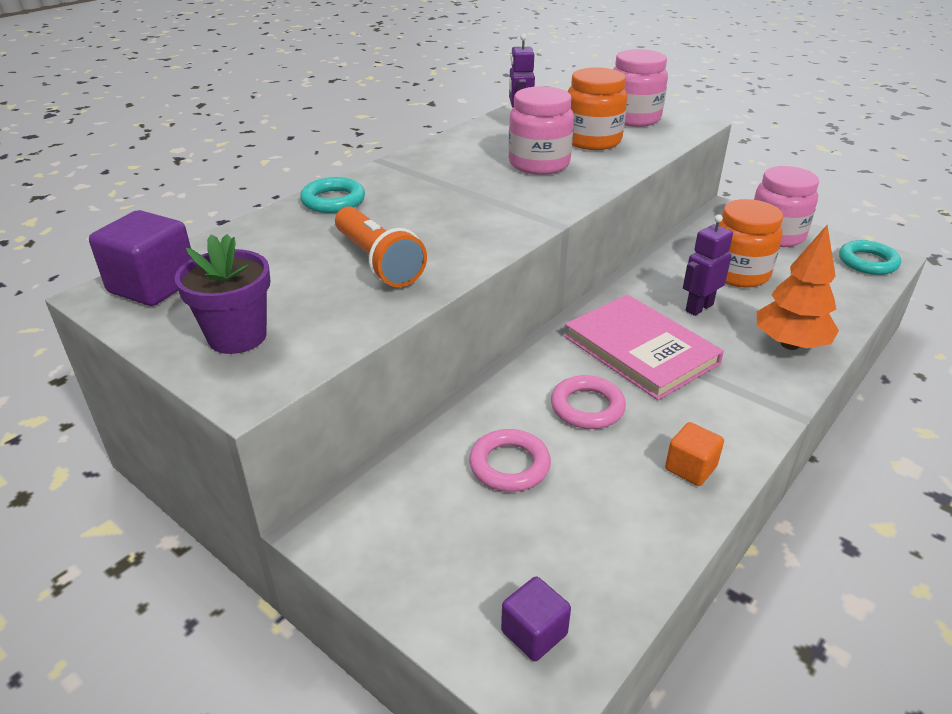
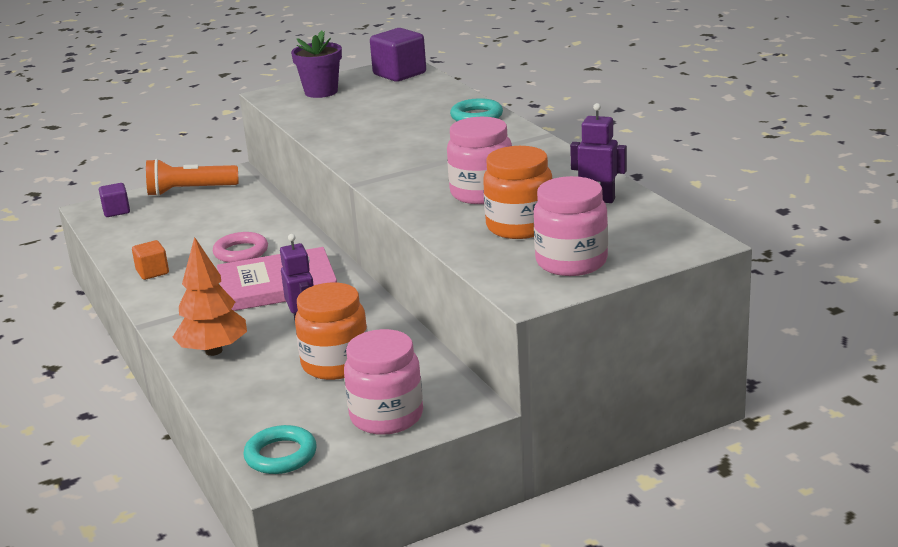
camera: 115 degrees right, 10 degrees down
orange flashlight [335,207,427,287] -> orange flashlight moved to [146,159,239,196]
pink ring [469,429,551,492] -> none

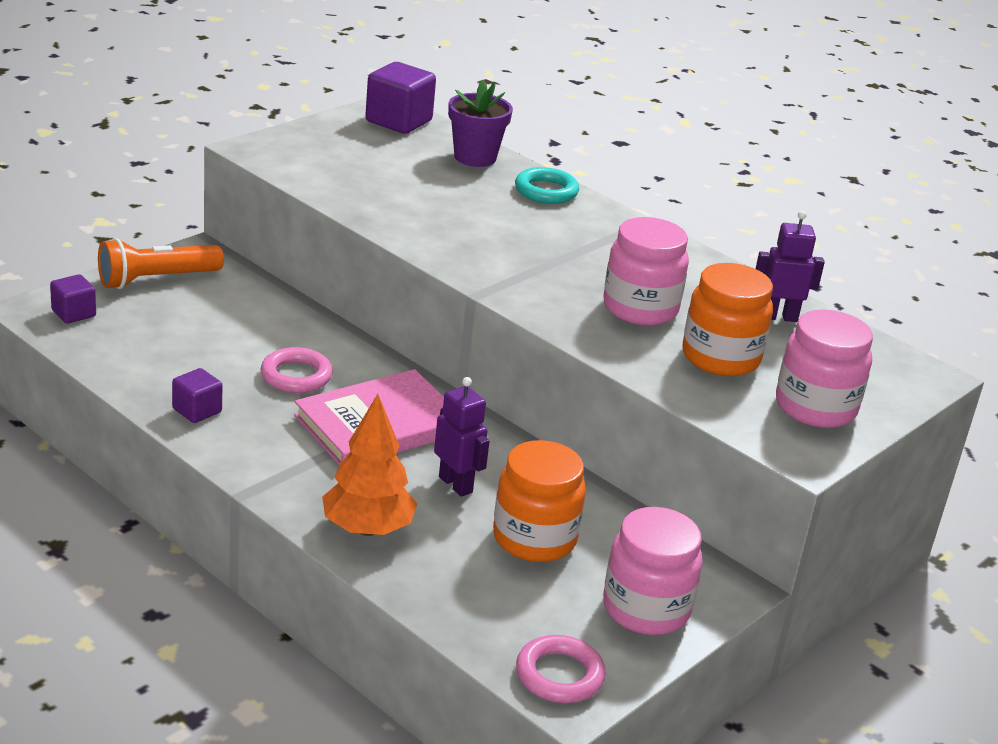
camera: 25 degrees left, 5 degrees up
orange cube [132,240,169,280] -> purple cube [172,368,222,423]
turquoise ring [243,425,317,474] -> pink ring [516,635,606,703]
purple flower pot [291,31,342,98] -> purple flower pot moved to [448,80,513,167]

